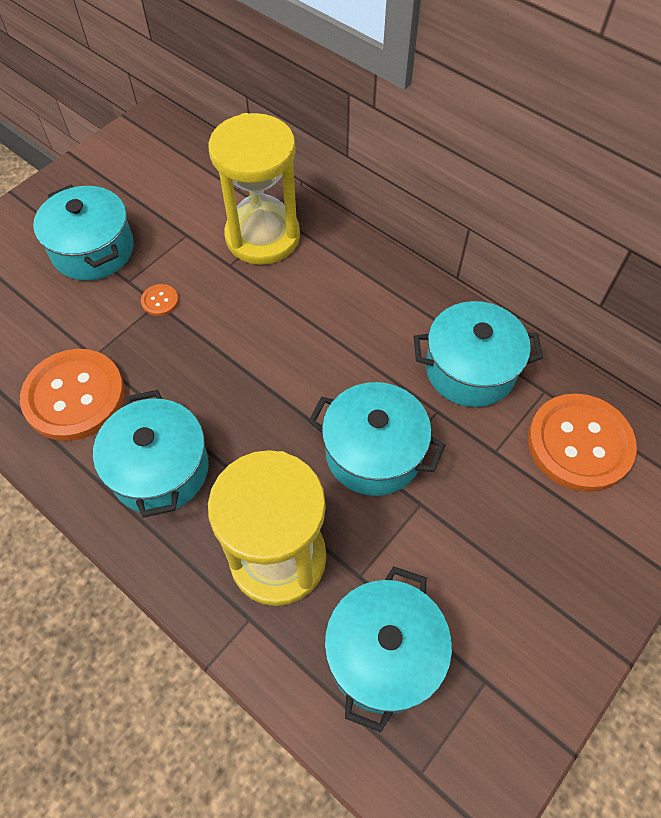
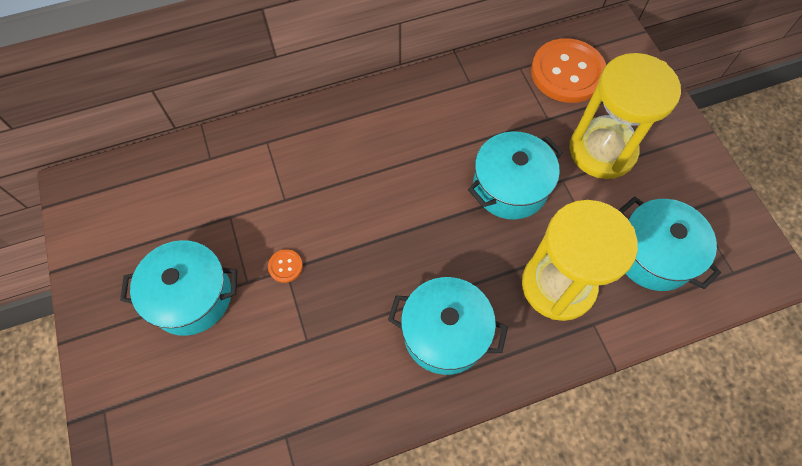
camera: 60 degrees left, 5 degrees up
orange button [20,349,125,441] -> none
yellow hourglass [209,113,300,265] -> yellow hourglass moved to [569,53,681,179]
turquoise pot [414,301,543,407] -> none

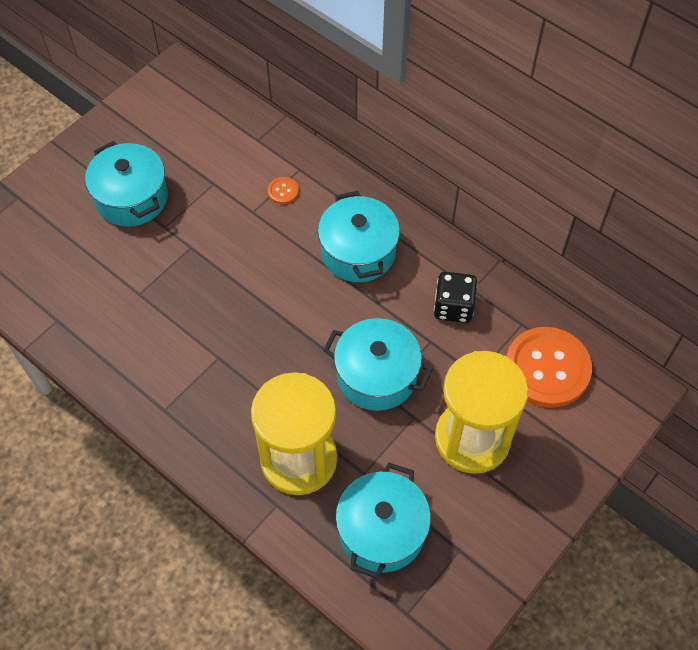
camera: 60 degrees right, 5 degrees down
orange button [268,249,303,283] -> orange button moved to [268,177,299,204]
turquoise pot [388,277,508,375] -> turquoise pot moved to [318,191,400,282]
none -> black dice [434,272,477,323]

